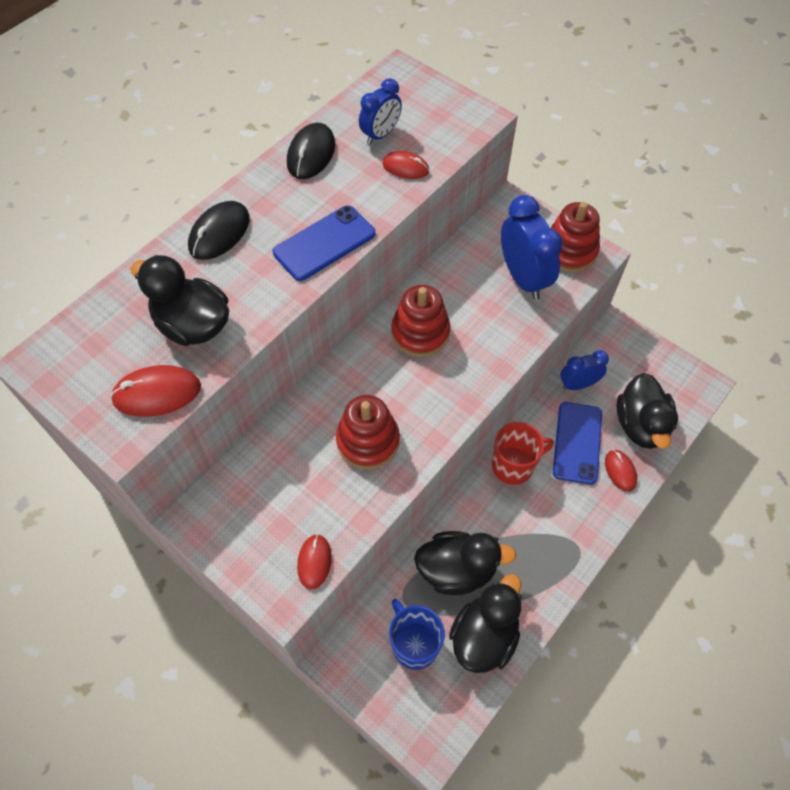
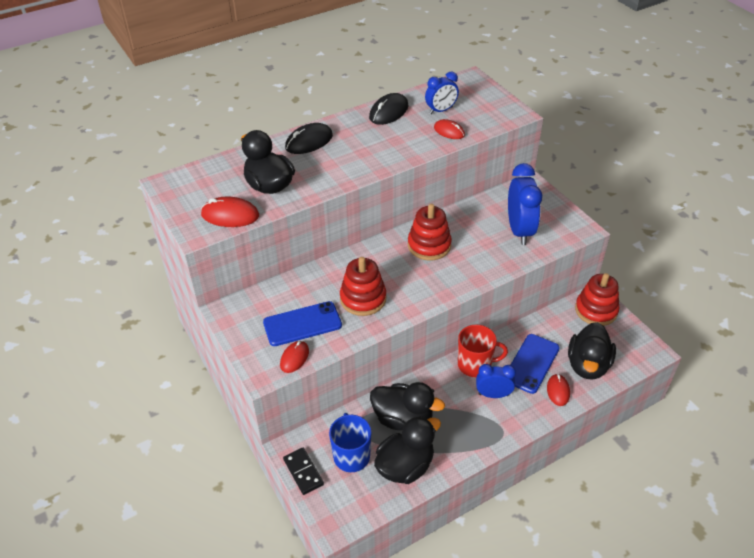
camera: 20 degrees right, 15 degrees down
blue phone [273,205,376,281] -> blue phone moved to [263,301,342,346]
red stacking toy [550,202,600,272] -> red stacking toy moved to [575,273,619,326]
blue clock [560,350,609,390] -> blue clock moved to [476,364,516,398]
none -> black domino [283,448,324,495]

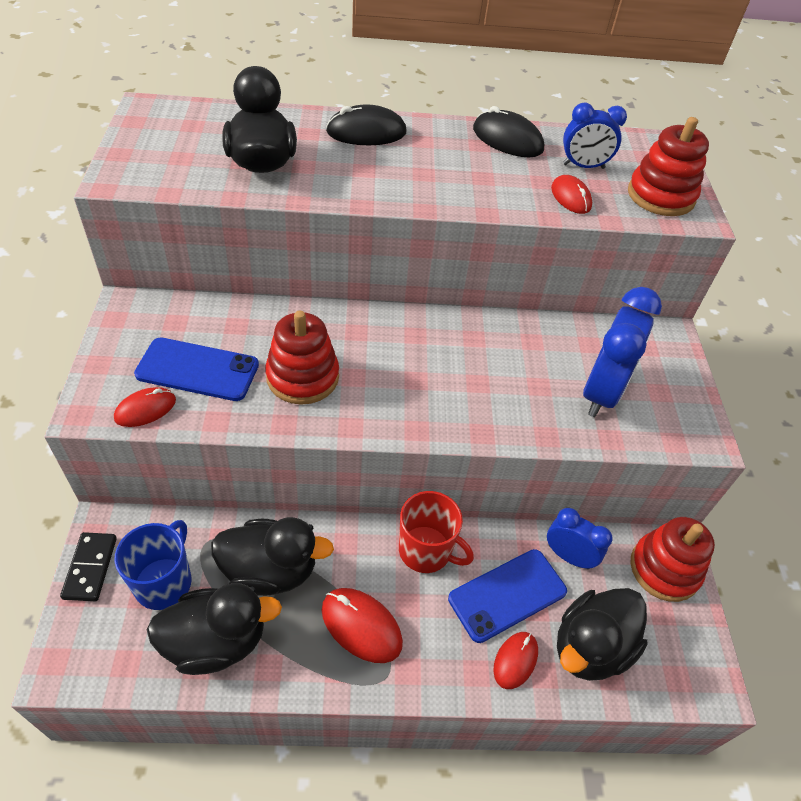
camera: 25 degrees right, 5 degrees up
red mouse [201,196,259,227] -> red mouse moved to [322,588,403,663]
black mouse [369,93,408,125] -> black mouse turned 60 degrees clockwise [473,106,544,157]
black duck [370,382,445,430] -> black duck turned 45 degrees counterclockwise [211,517,334,596]
red stacking toy [408,204,452,260] -> red stacking toy moved to [628,117,709,216]
blue clock [476,364,516,398] -> blue clock moved to [547,508,613,569]

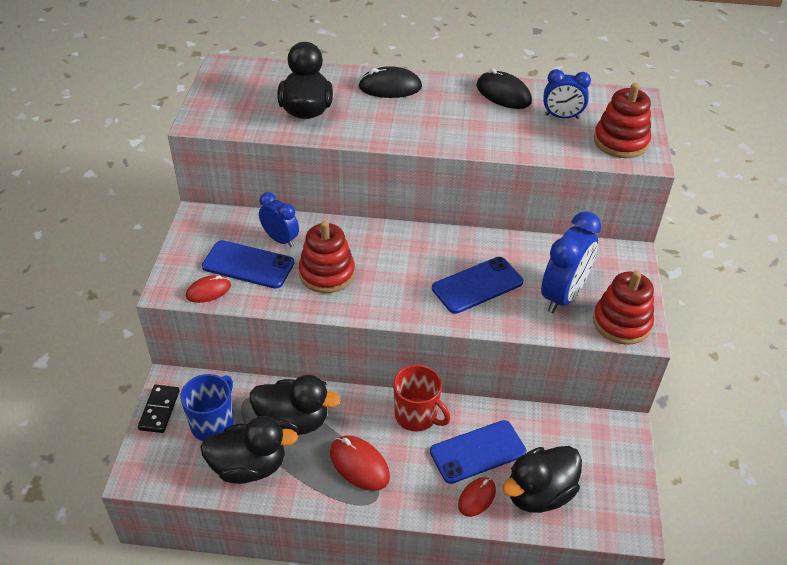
camera: 10 degrees right, 5 degrees down
blue clock [547,508,613,569] -> blue clock moved to [259,192,299,247]
red mouse [551,175,592,214] -> none
red stacking toy [631,517,715,602] -> red stacking toy moved to [593,271,654,345]
none -> blue phone [432,257,523,314]

